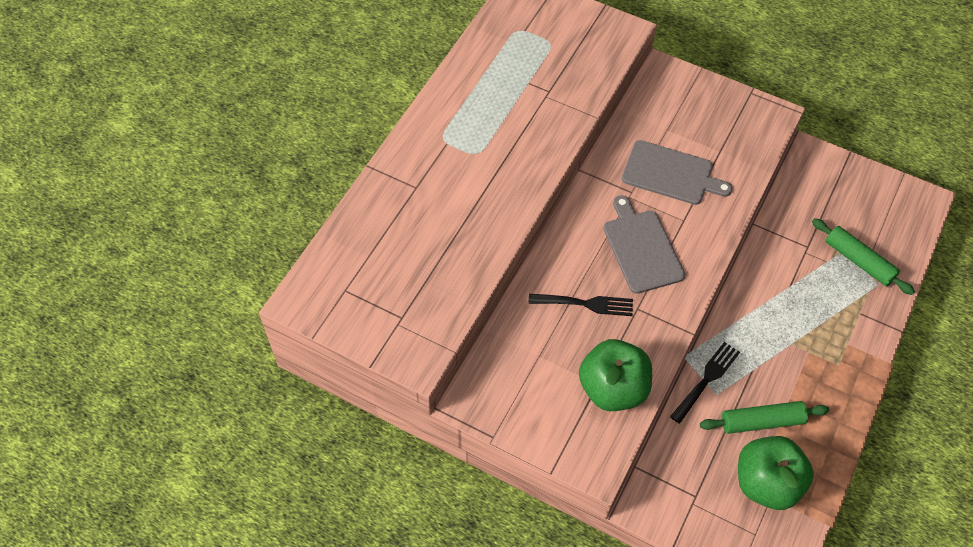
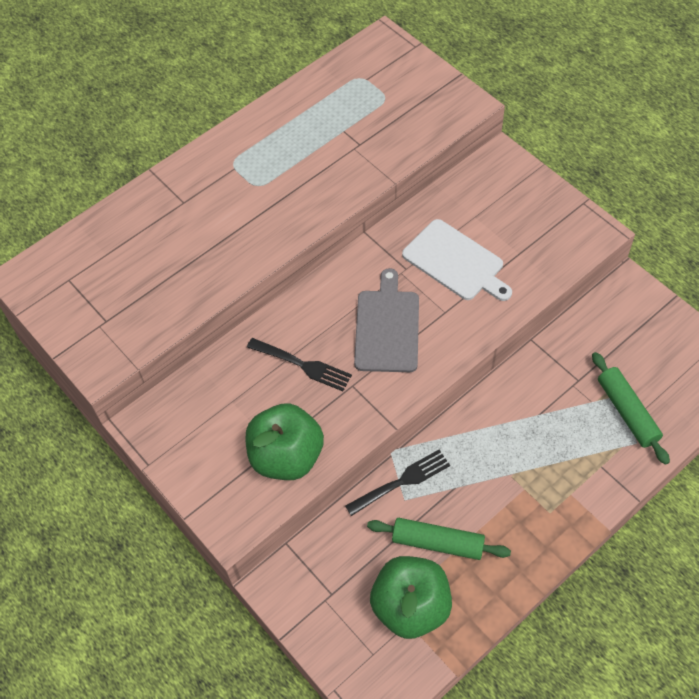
camera: 25 degrees right, 0 degrees up
grey cutting board [622,140,733,205] -> white cutting board [402,219,512,301]

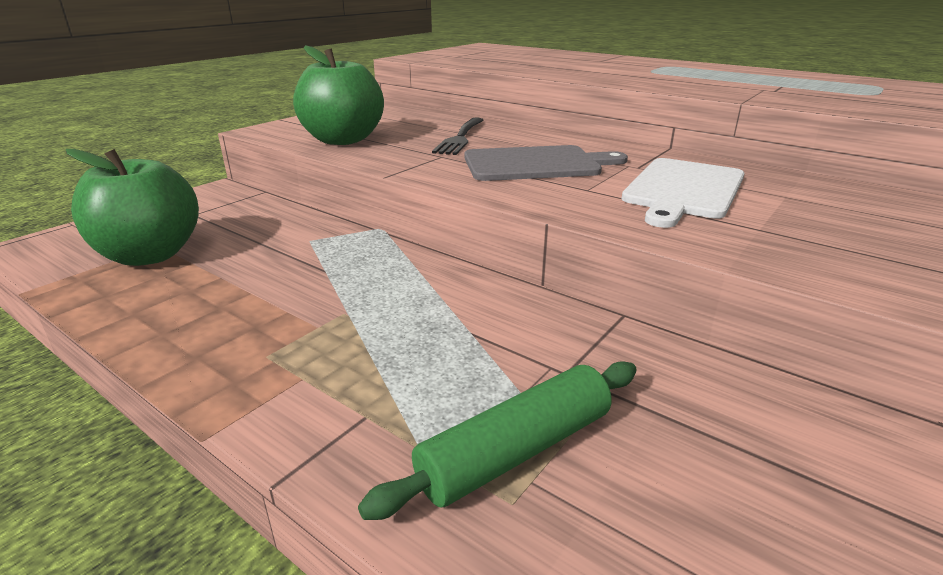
camera: 75 degrees right, 30 degrees down
black fork [345,450,450,516] -> none
green rolling pin [367,518,511,560] -> none

